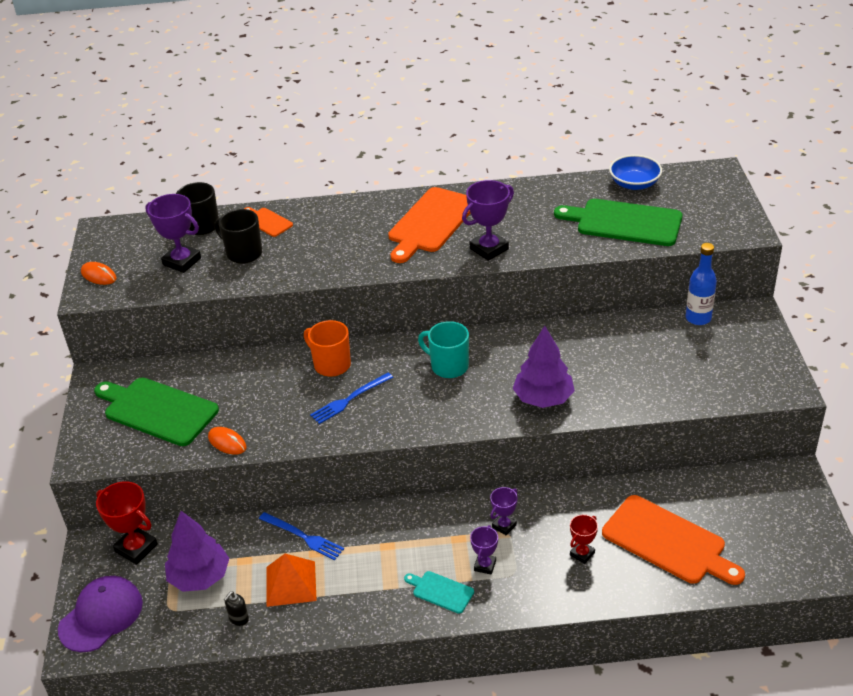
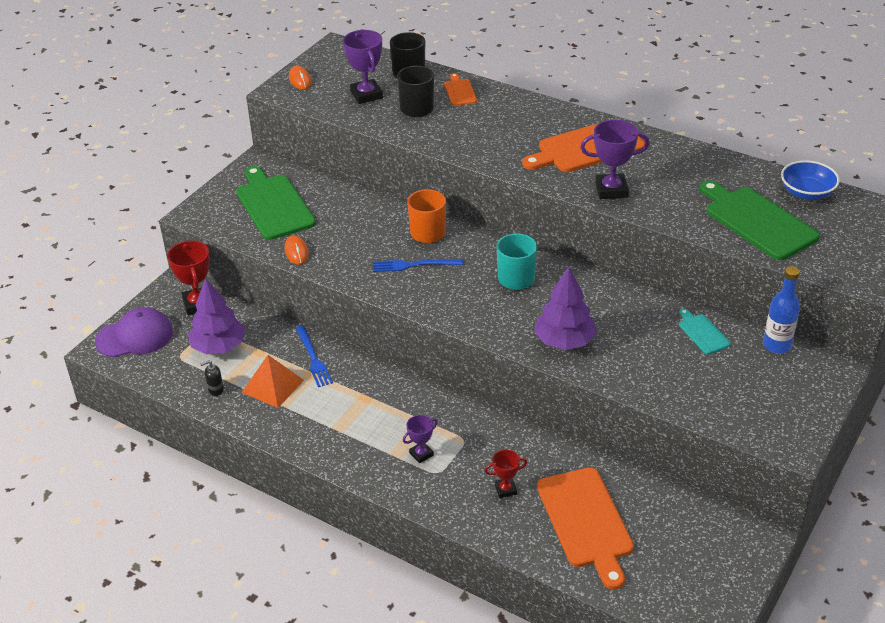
camera: 35 degrees right, 0 degrees up
turquoise cutting board [404,571,474,614] -> turquoise cutting board moved to [679,308,731,354]
purple trophy [490,487,518,535] -> none

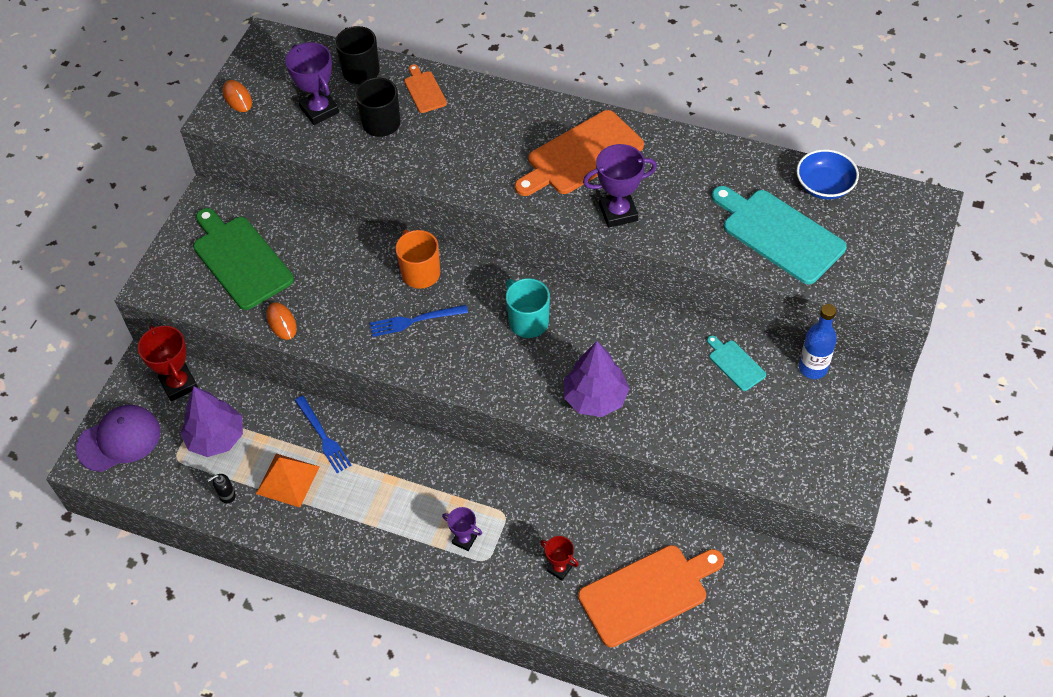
camera: 10 degrees left, 15 degrees up
purple trophy [403,415,438,463] -> purple trophy turned 75 degrees clockwise [442,507,482,551]
red trophy [485,450,527,498] -> red trophy turned 60 degrees clockwise [540,536,579,580]
orange cutting board [537,468,634,589] -> orange cutting board turned 90 degrees counterclockwise [578,545,724,647]
green cutting board [700,180,820,260] -> turquoise cutting board [712,186,847,284]

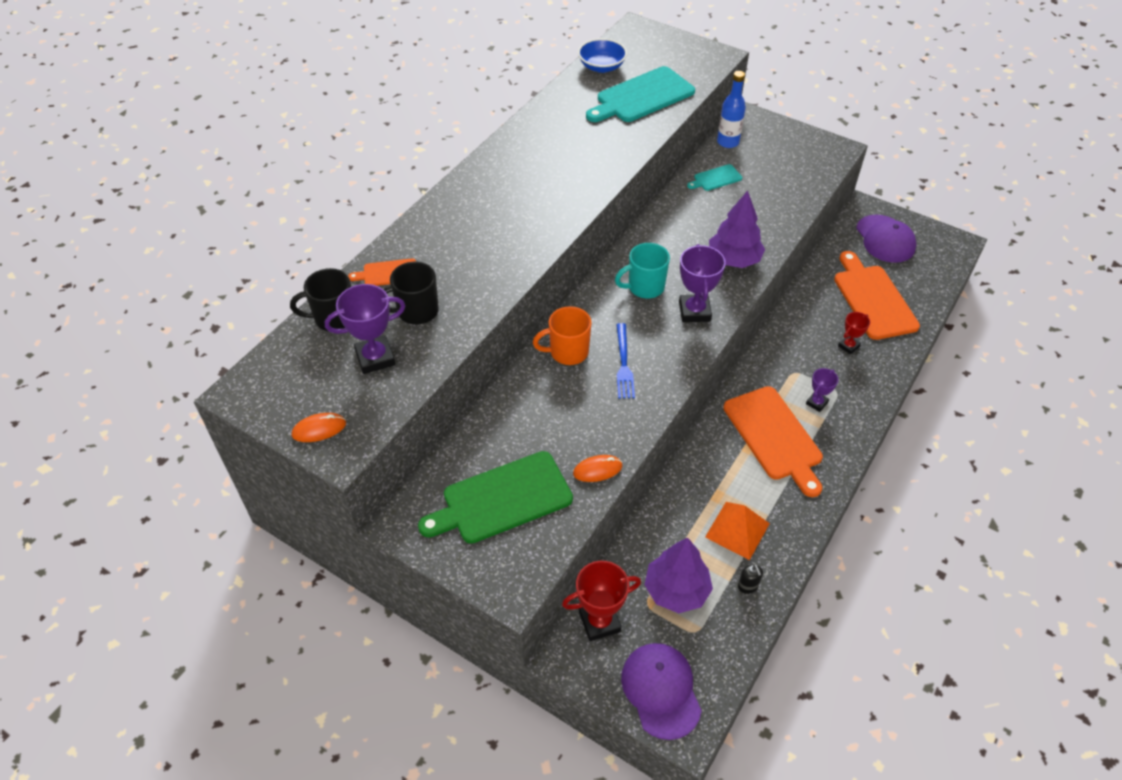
camera: 80 degrees left, 5 degrees down
blue fork [295,396,352,473] -> none
orange cutting board [515,110,644,196] -> orange cutting board moved to [723,386,823,497]
purple trophy [583,144,657,228] -> purple trophy moved to [679,244,726,322]
none -> purple cap [856,215,917,263]

